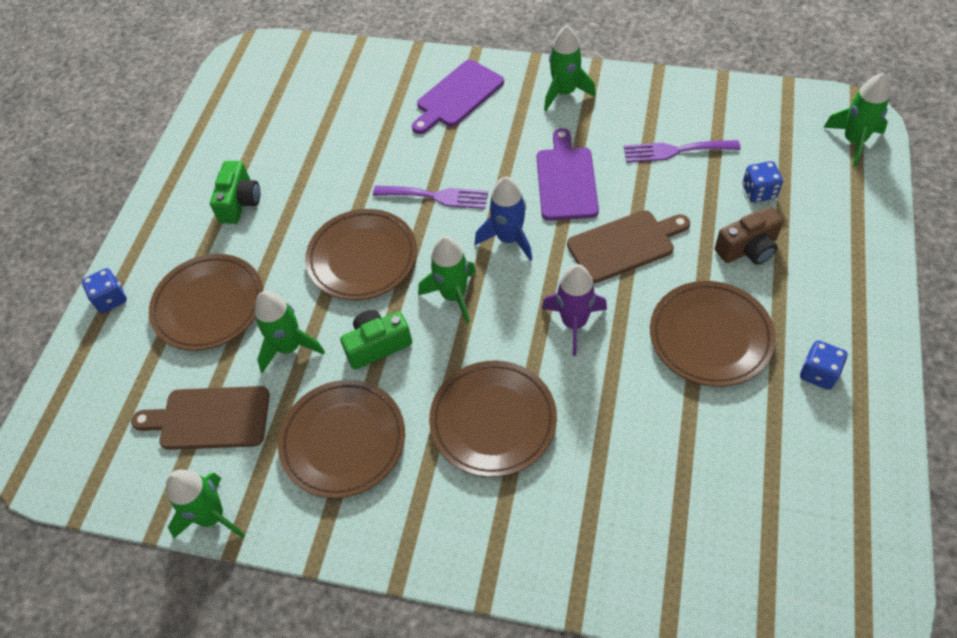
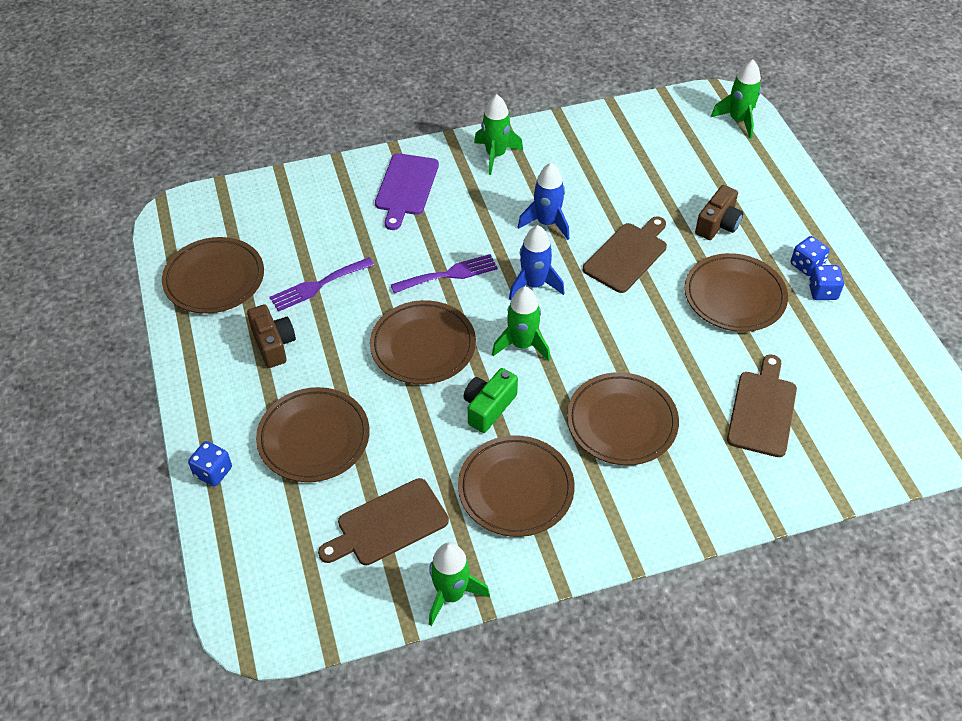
camera: 35 degrees left, 5 degrees down
green camera [210,161,260,224] -> brown camera [247,304,296,368]
green rocket [255,291,325,373] -> none
purple cutting board [537,128,599,221] -> blue rocket [518,163,569,240]
purple rocket [542,264,607,356] -> none
purple fork [624,140,740,163] -> purple fork moved to [270,257,374,312]
blue dice [743,161,783,203] -> blue dice moved to [791,236,830,276]
none -> brown plate [162,237,264,314]
none -> brown cutting board [727,355,797,457]

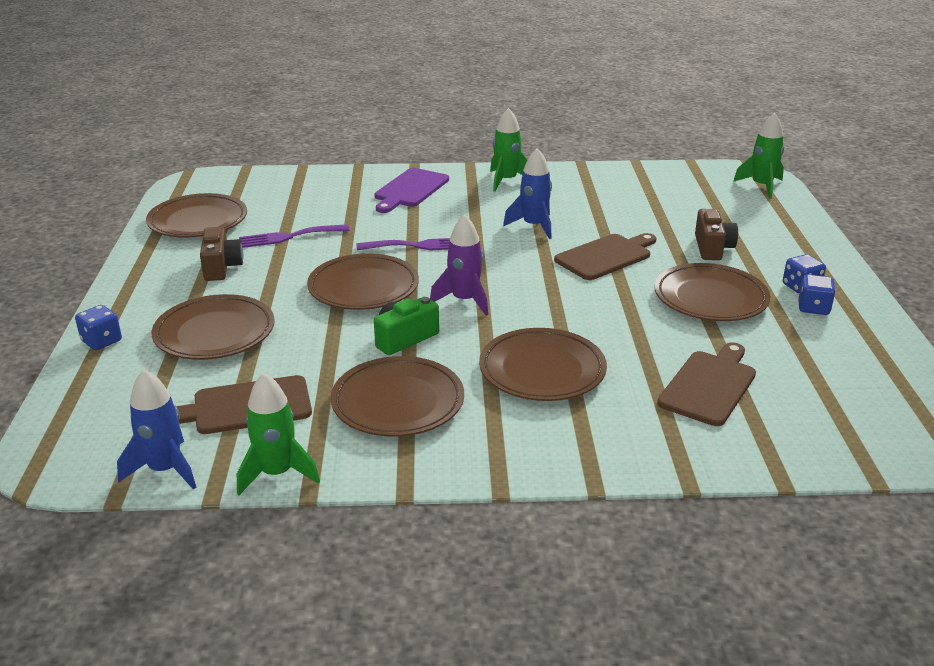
camera: 15 degrees right, 20 degrees down
green rocket [492,287,550,361] -> purple rocket [430,215,488,316]
blue rocket [509,225,564,300] -> blue rocket moved to [117,370,197,490]
brown camera [695,185,743,240] -> brown camera turned 45 degrees counterclockwise [695,209,738,260]

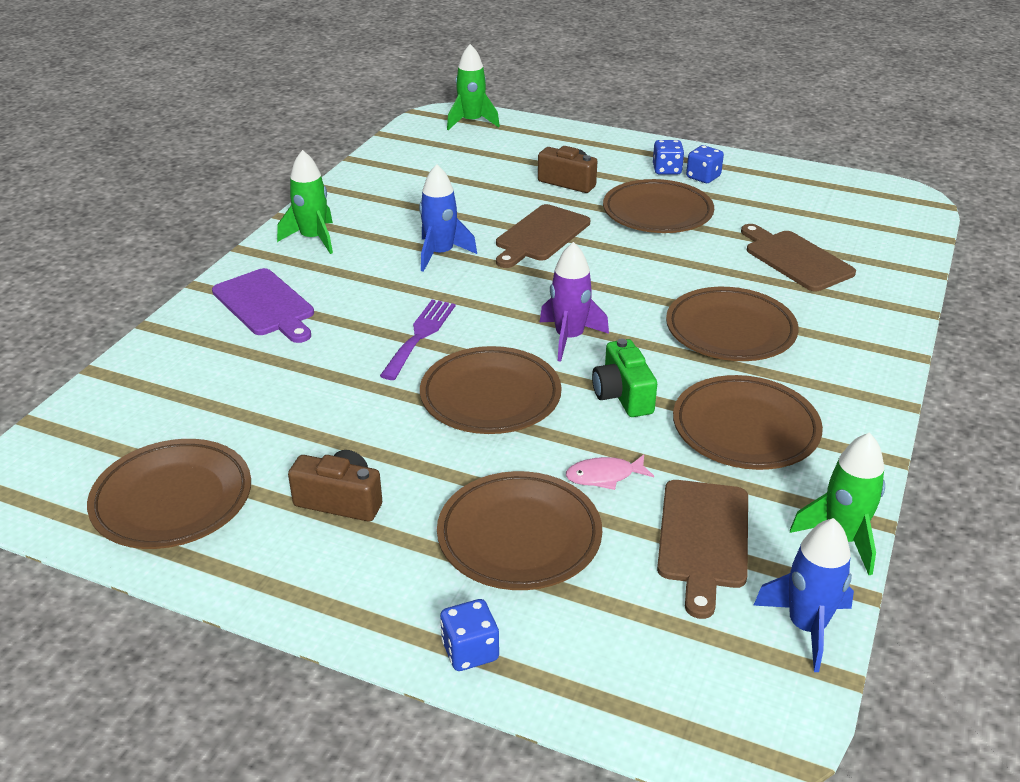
camera: 65 degrees left, 5 degrees up
purple fork [239,224,349,248] -> none
brown cutting board [554,233,656,280] -> brown cutting board turned 135 degrees counterclockwise [496,204,590,268]
none -> pink fish [566,455,654,490]

